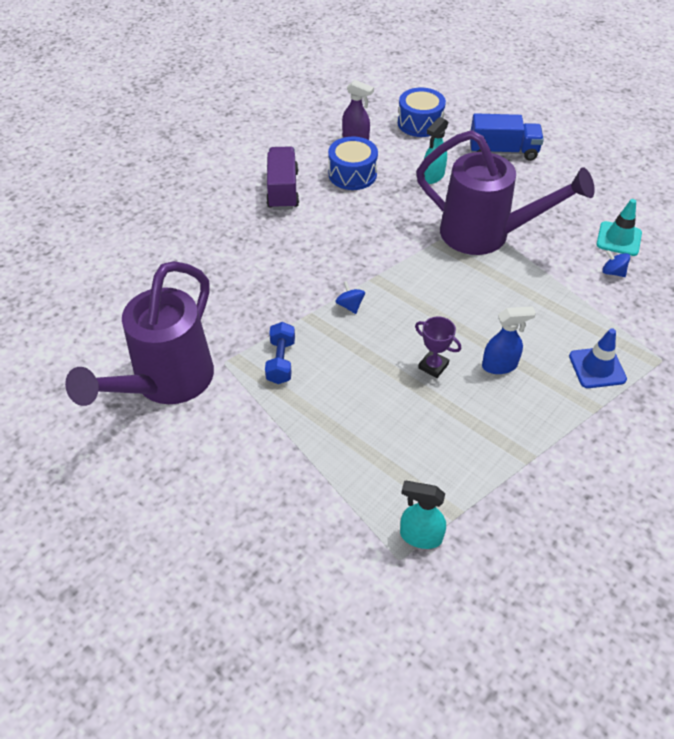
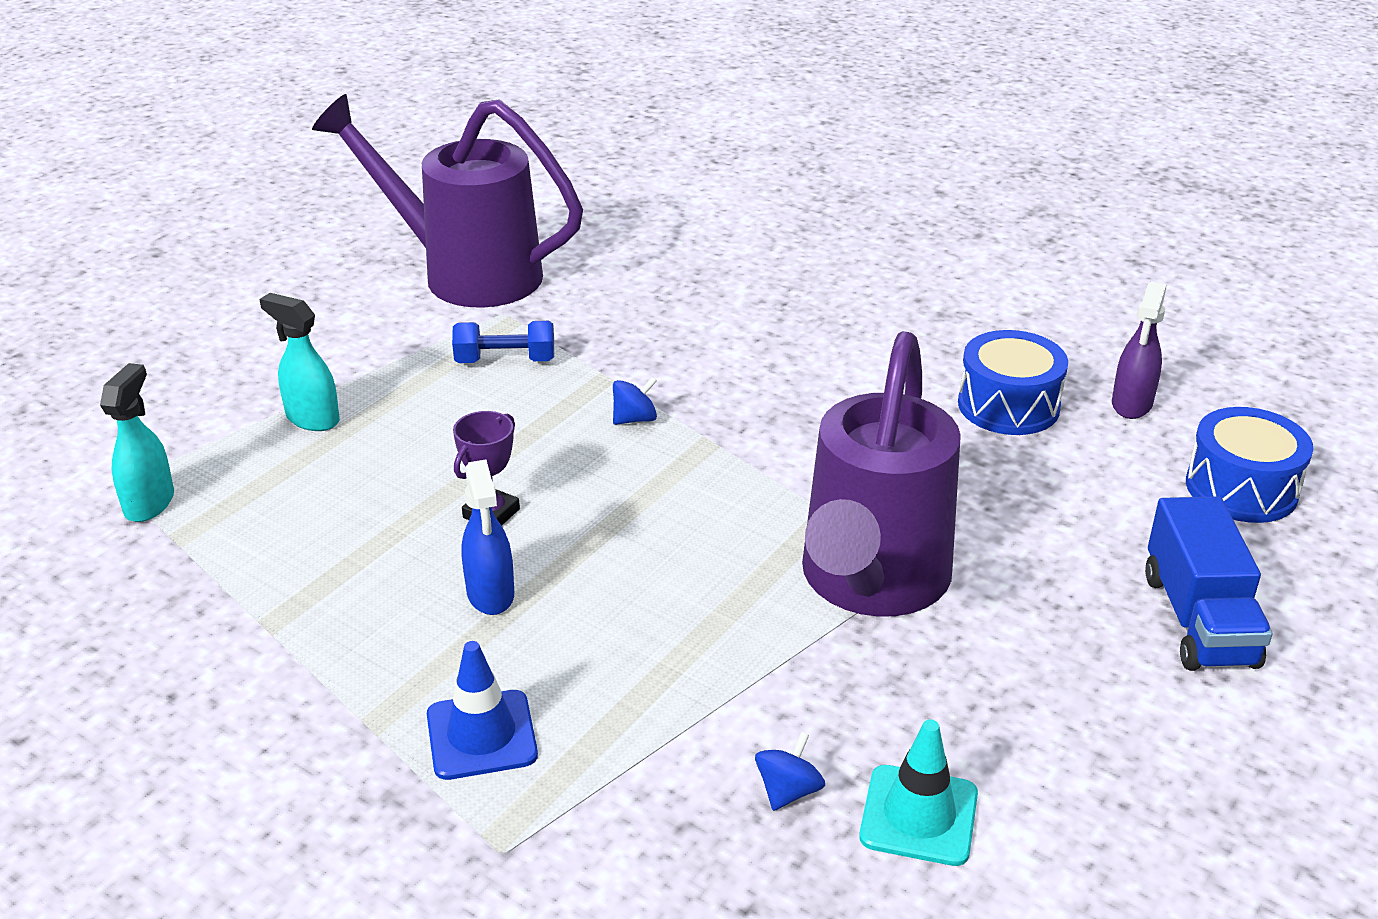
camera: 85 degrees right, 15 degrees down
purple truck [266,146,299,210] -> none
turquoise spray bottle [424,117,448,184] -> turquoise spray bottle moved to [259,293,340,431]

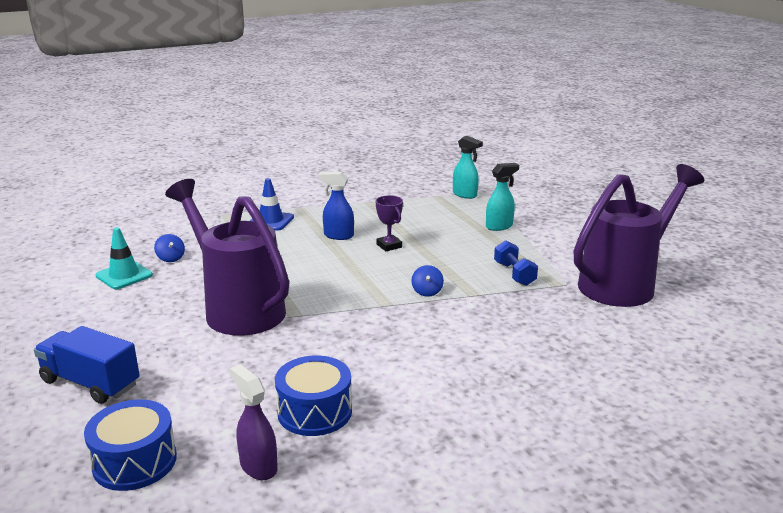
camera: 120 degrees right, 10 degrees down
blue dumbbell [452,321,554,363] -> blue dumbbell turned 45 degrees counterclockwise [494,240,538,286]

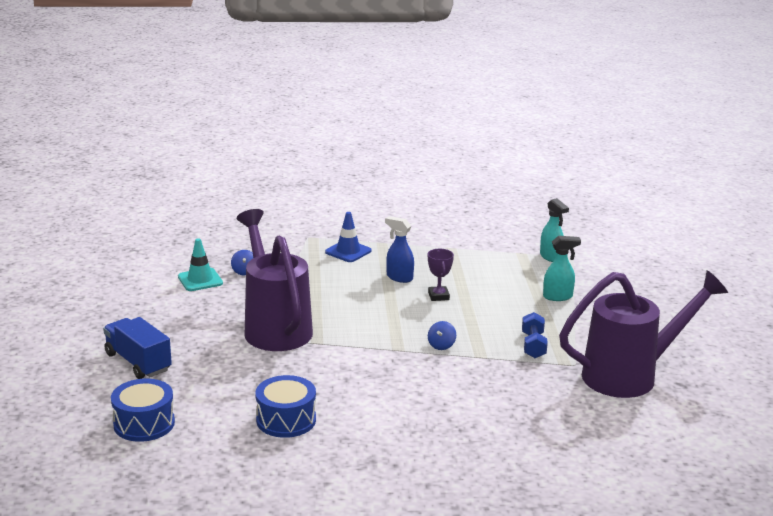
camera: 20 degrees right, 0 degrees up
purple spray bottle [230,364,278,480] -> none

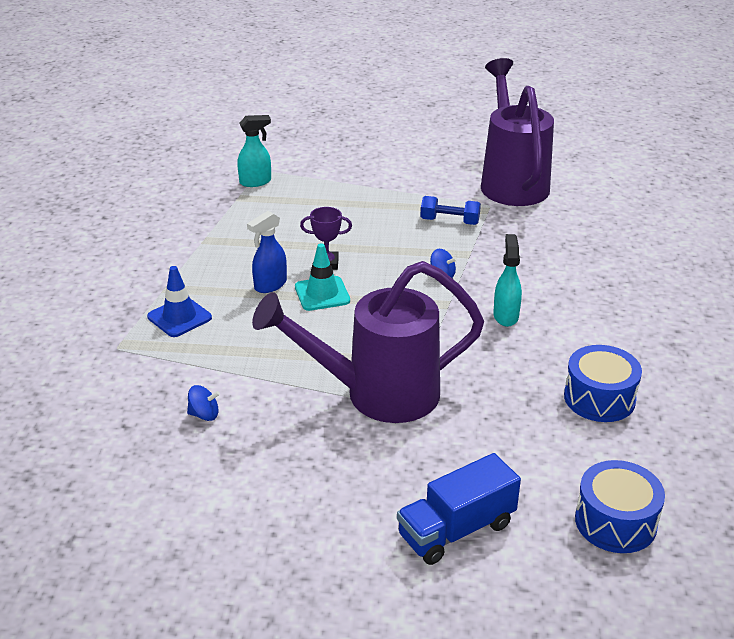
camera: 80 degrees left, 10 degrees up
turquoise traffic cone [178,238,223,291] -> turquoise traffic cone moved to [295,243,350,311]
turquoise spray bottle [543,236,581,301] -> turquoise spray bottle moved to [493,234,522,327]

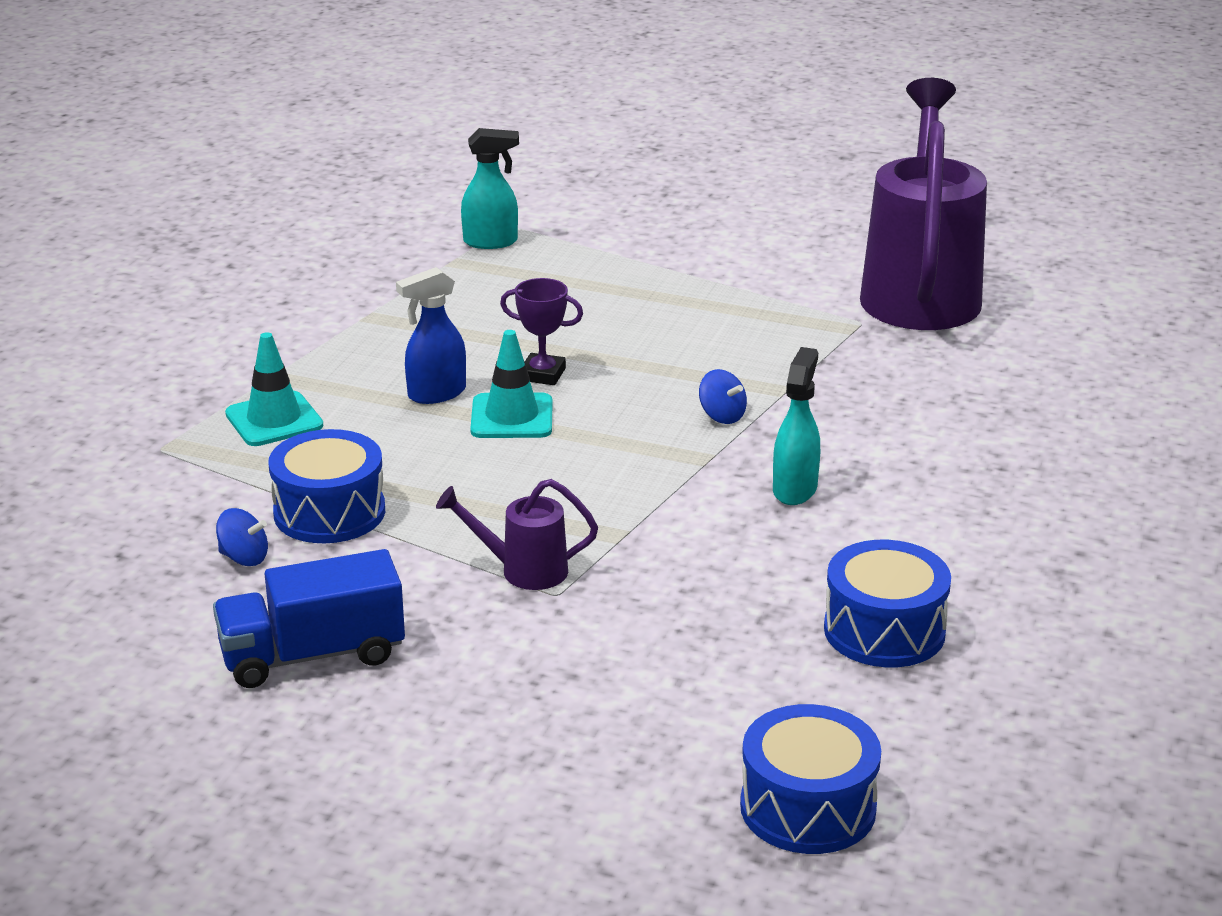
camera: 15 degrees right, 5 degrees down
blue traffic cone [147,266,212,337] -> turquoise traffic cone [225,332,323,446]
purple watering can [252,261,484,423] -> purple watering can [436,479,598,590], size x0.43
blue truck [397,453,521,565] -> blue truck moved to [213,549,405,688]
blue dumbbell [420,196,481,225] -> none
none -> blue drum [268,429,385,543]

